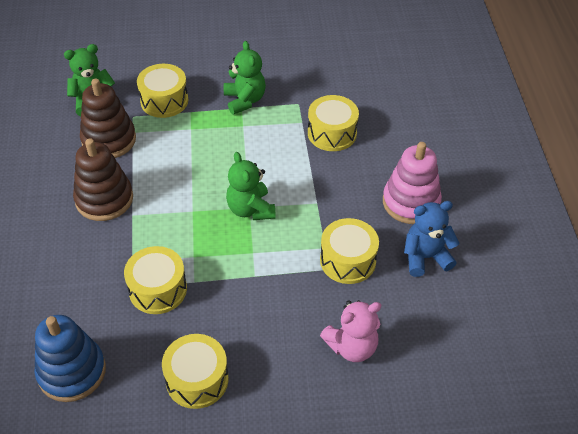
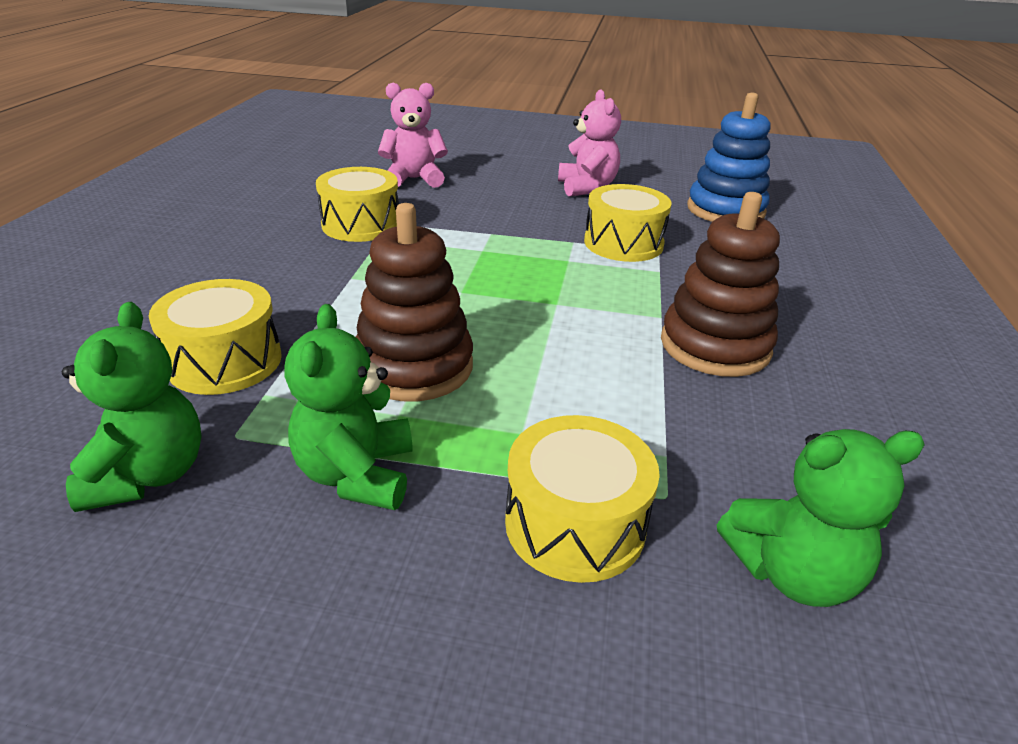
camera: 165 degrees left, 15 degrees down
brown stacking toy [80,79,136,158] -> brown stacking toy moved to [356,203,473,401]
yellow drum [162,334,229,409] -> pink teddy bear [558,90,621,197]
green teddy bear [226,152,276,220] -> green teddy bear moved to [62,302,202,512]
pink stacking toy [383,142,442,224] -> none
blue teddy bear [404,201,460,277] -> none

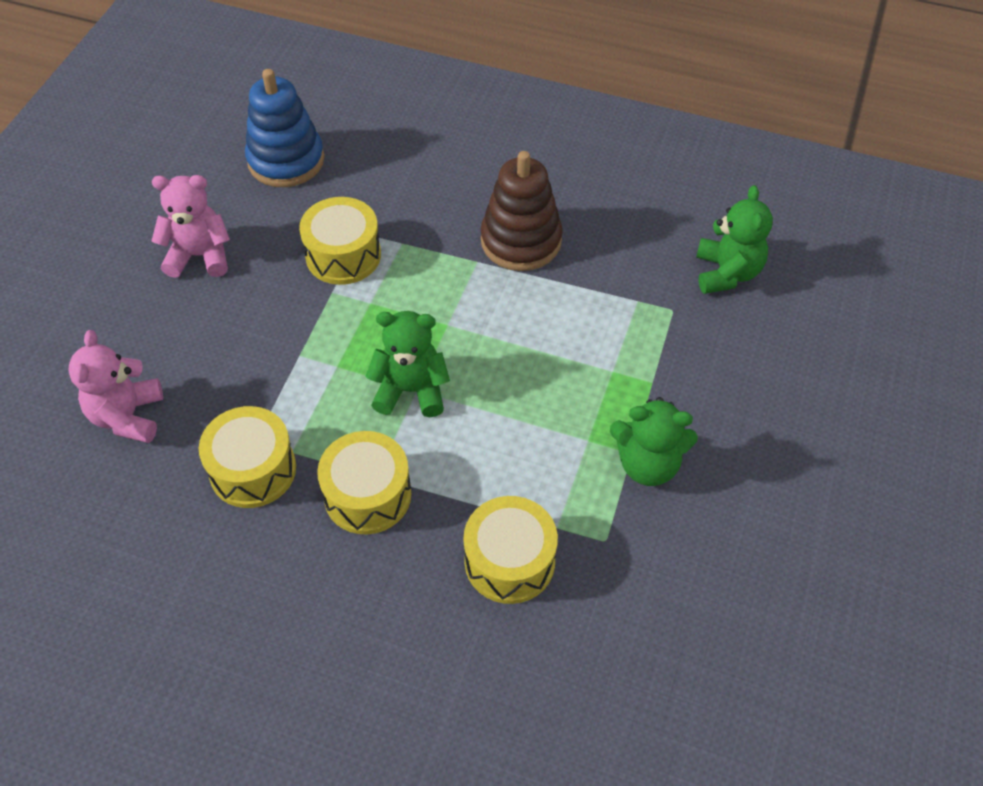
camera: 80 degrees left, 20 degrees up
green teddy bear [62,302,202,512] -> green teddy bear moved to [365,311,450,417]
brown stacking toy [356,203,473,401] -> none
yellow drum [505,415,660,583] -> yellow drum moved to [317,431,412,534]

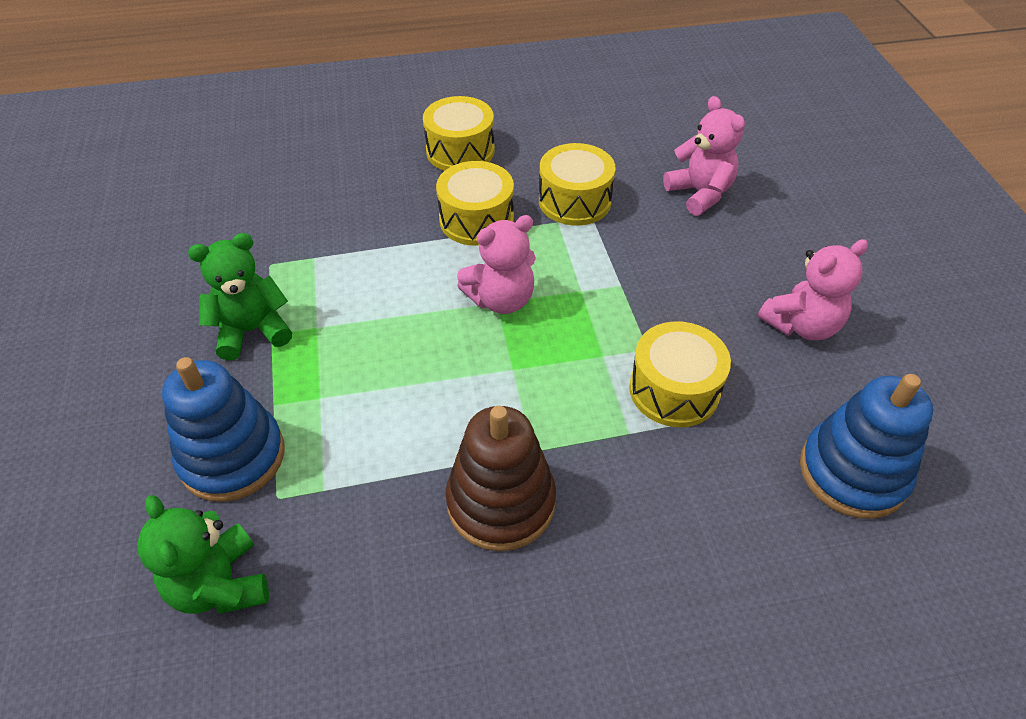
camera: 150 degrees right, 5 degrees down
green teddy bear [365,311,450,417] -> pink teddy bear [457,215,536,314]
yellow drum [463,496,558,604] -> yellow drum moved to [423,96,495,171]
none -> blue stacking toy [162,357,284,502]

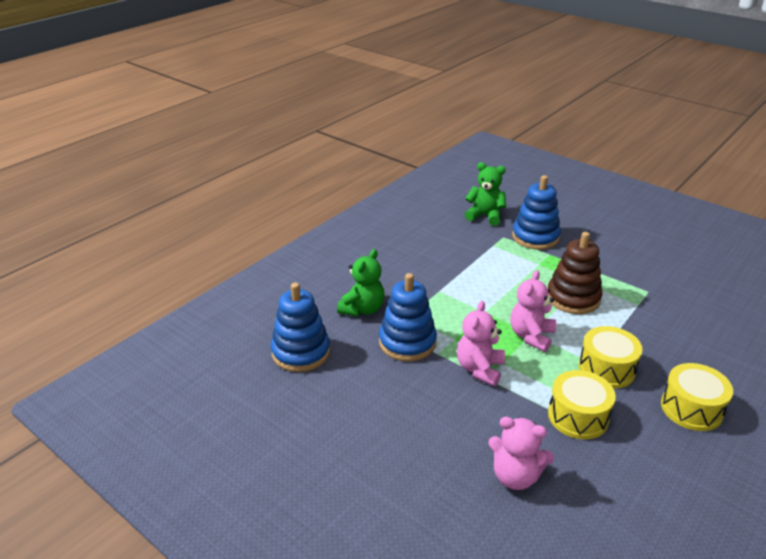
camera: 140 degrees right, 15 degrees down
green teddy bear [188,233,292,361] -> green teddy bear moved to [337,249,385,316]
brown stacking toy [445,406,556,551] -> brown stacking toy moved to [548,232,602,314]
yellow drum [629,321,731,427] -> blue stacking toy [379,273,437,362]
pink teddy bear [758,239,868,340] -> pink teddy bear moved to [457,301,505,386]

